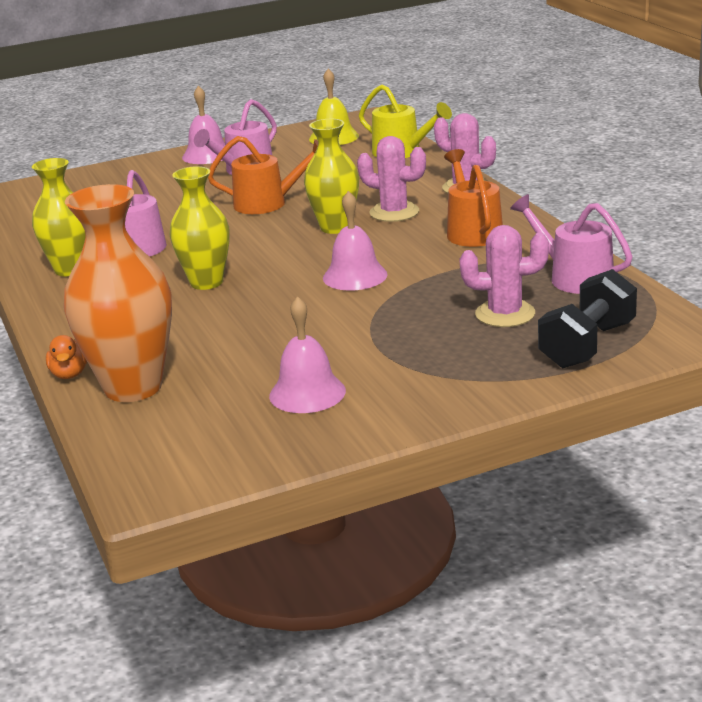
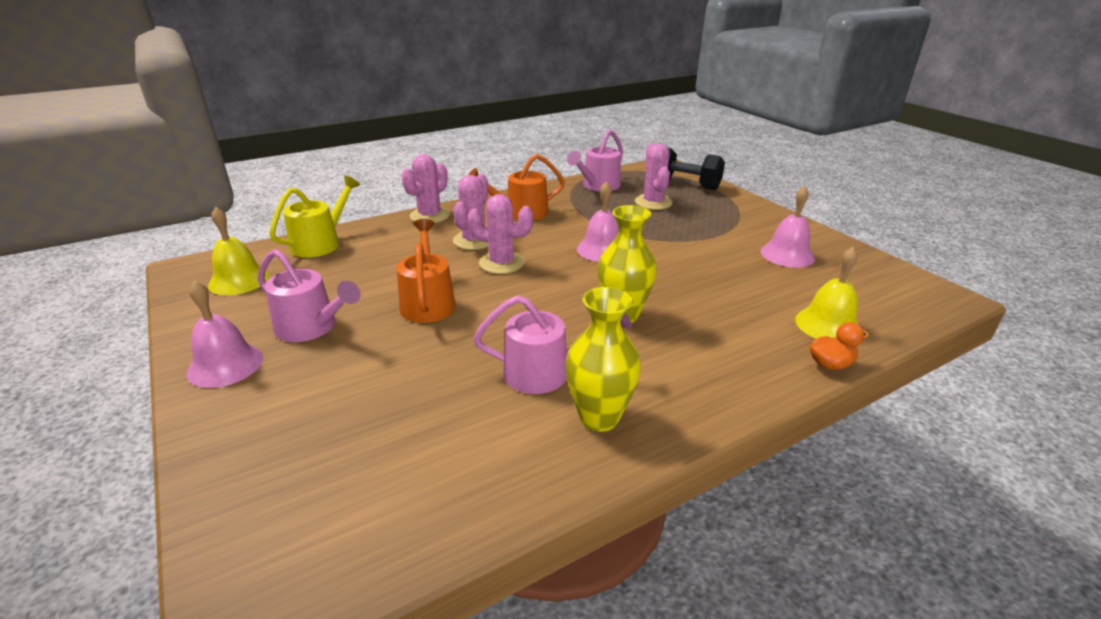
camera: 100 degrees left, 5 degrees up
orange vase [64,184,172,402] -> yellow bell [795,247,859,339]
yellow vase [304,119,359,234] -> pink cactus [468,194,533,274]

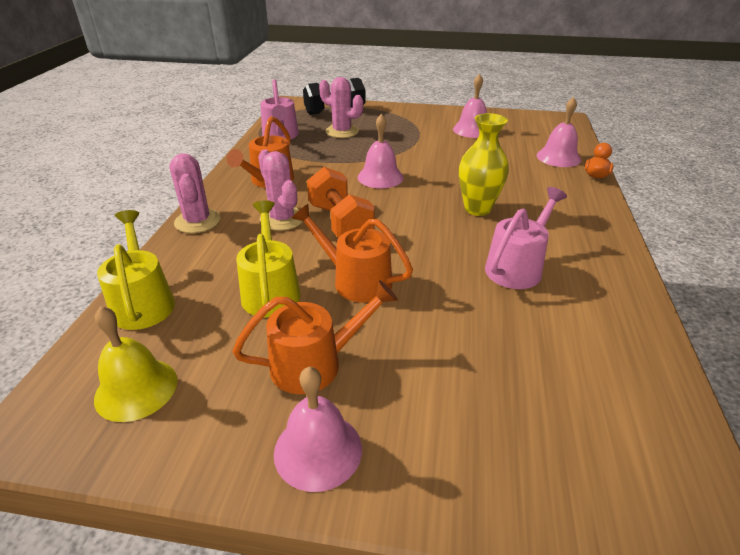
camera: 50 degrees left, 5 degrees up
pink watering can [258,249,361,342] -> orange watering can [232,280,398,394]
pink cactus [468,194,533,274] -> orange dumbbell [307,167,375,237]
yellow vase [565,287,641,432] -> none
yellow bell [795,247,859,339] -> pink bell [537,97,581,167]
none -> yellow watering can [236,200,301,317]

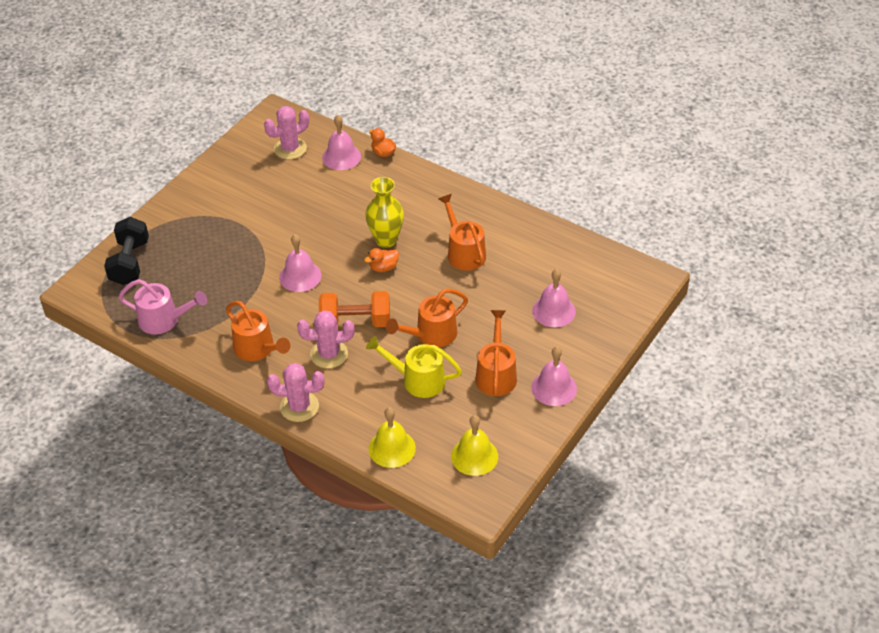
camera: 65 degrees left, 10 degrees up
yellow watering can [97,210,175,330] -> yellow bell [369,407,416,468]
pink cactus [319,77,363,138] -> pink cactus moved to [264,106,309,159]
pink bell [453,74,487,138] -> pink bell moved to [532,269,576,327]
pink watering can [485,187,567,289] -> orange watering can [438,194,486,271]
none -> orange duck [364,248,399,272]

